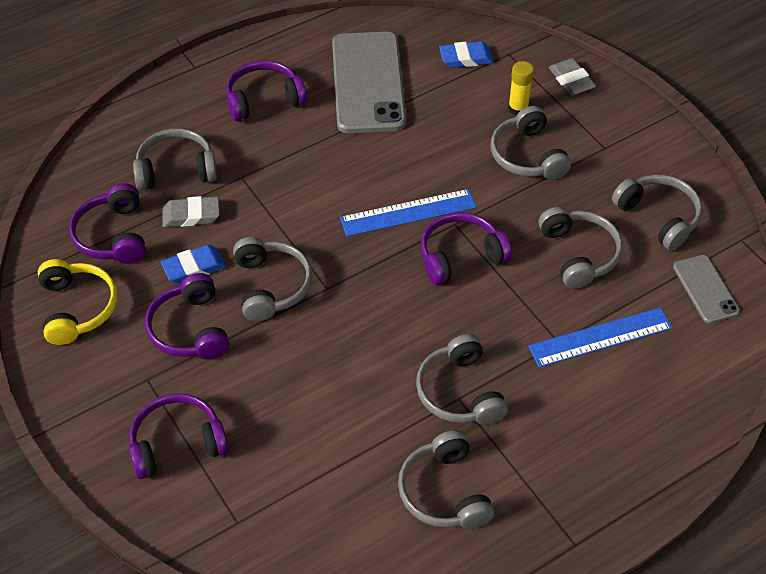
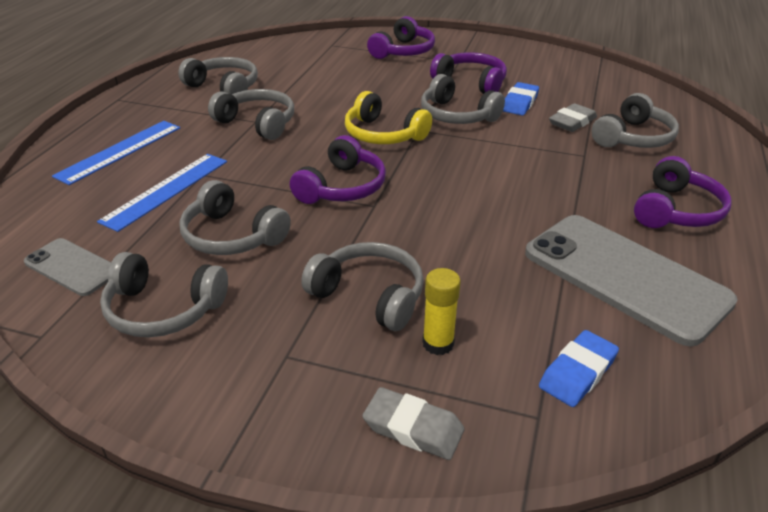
camera: 140 degrees right, 15 degrees down
yellow headphones [38,259,117,345] -> yellow headphones moved to [345,91,432,144]
purple headphones [69,183,146,264] -> none
blue ruler [340,189,476,236] -> blue ruler moved to [52,121,180,185]

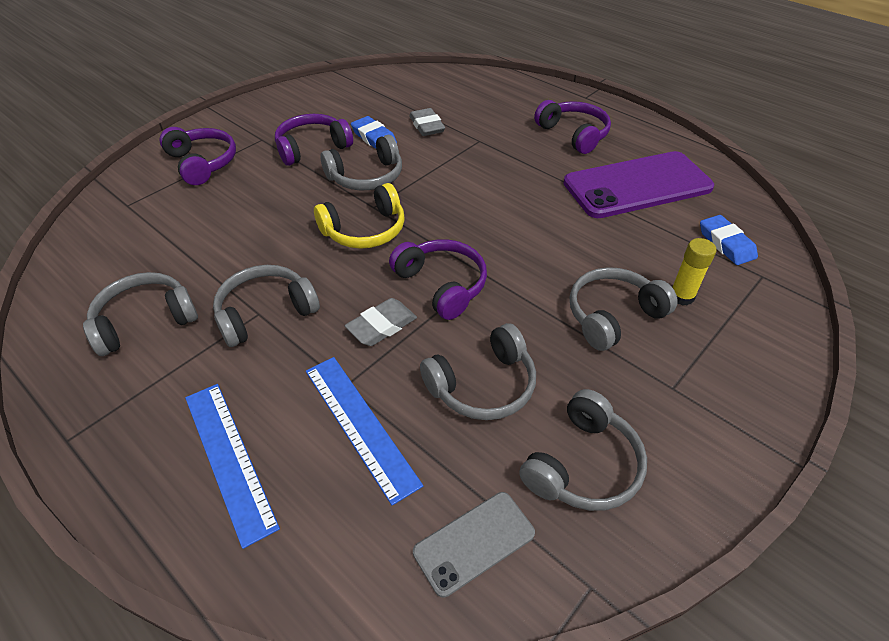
camera: 65 degrees left, 10 degrees up
grey eraser [362,387,465,460] -> grey eraser moved to [345,298,417,346]
grey phone [525,215,737,346] -> purple phone [563,151,714,218]
grey headphones [592,93,679,148] -> none

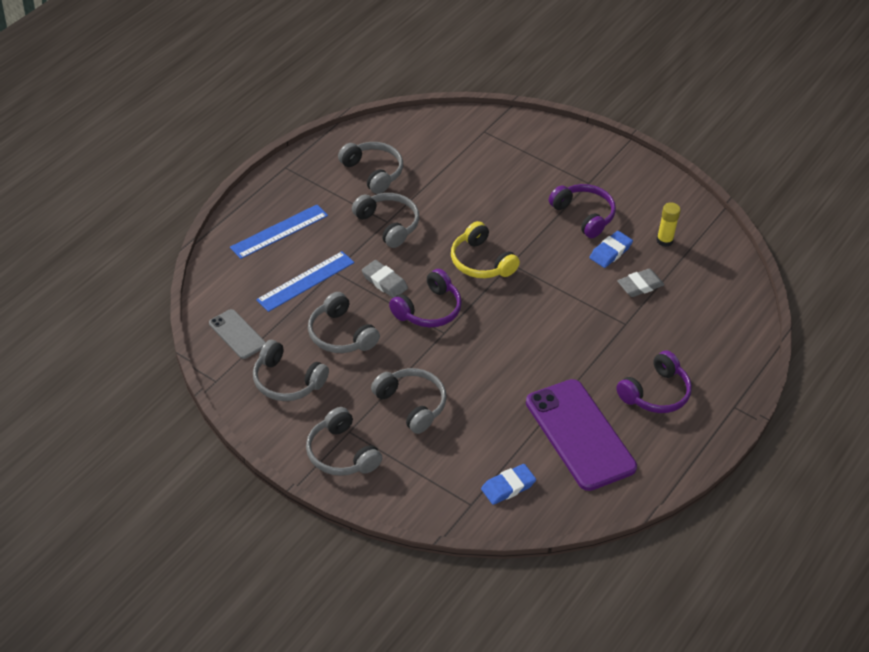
camera: 80 degrees right, 0 degrees up
purple headphones [159,127,236,185] -> none
grey headphones [321,135,402,191] -> grey headphones moved to [306,407,382,476]
yellow glue stick [672,238,716,306] -> yellow glue stick moved to [657,202,681,247]

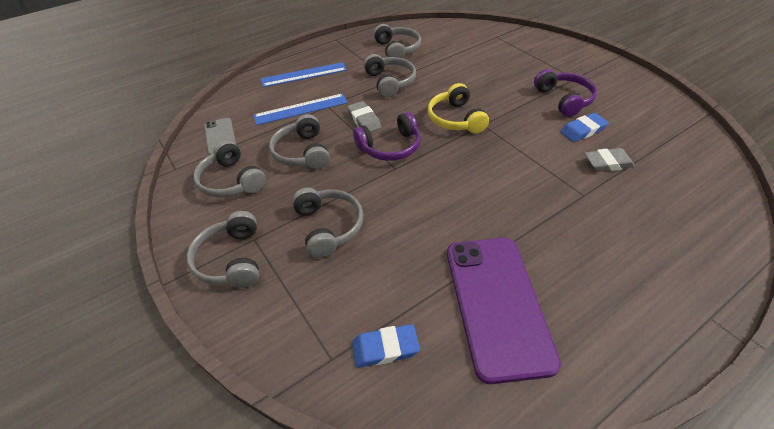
camera: 25 degrees right, 0 degrees up
purple headphones [616,351,692,413] -> none
yellow glue stick [657,202,681,247] -> none

